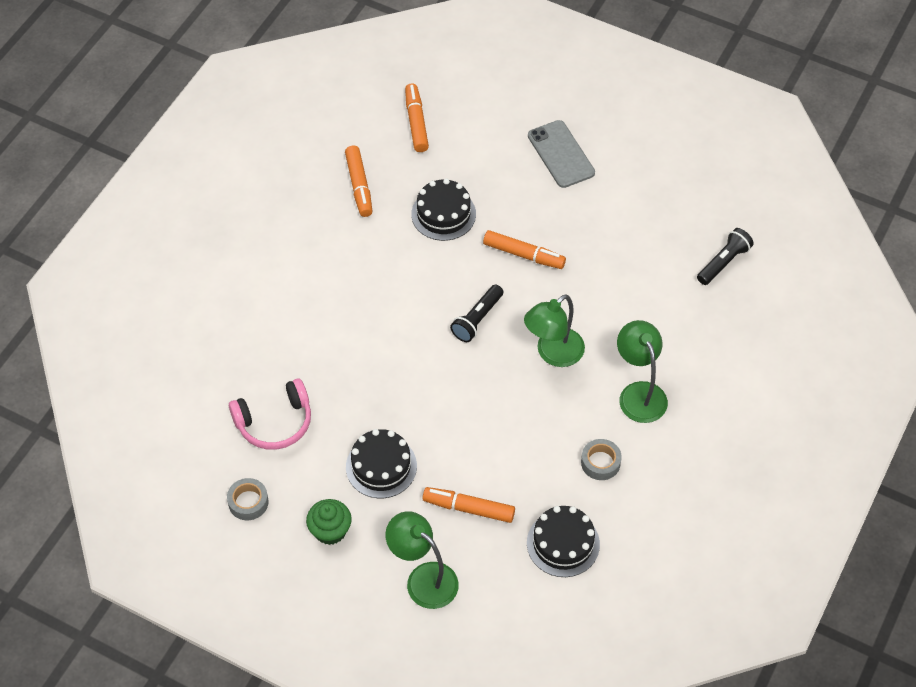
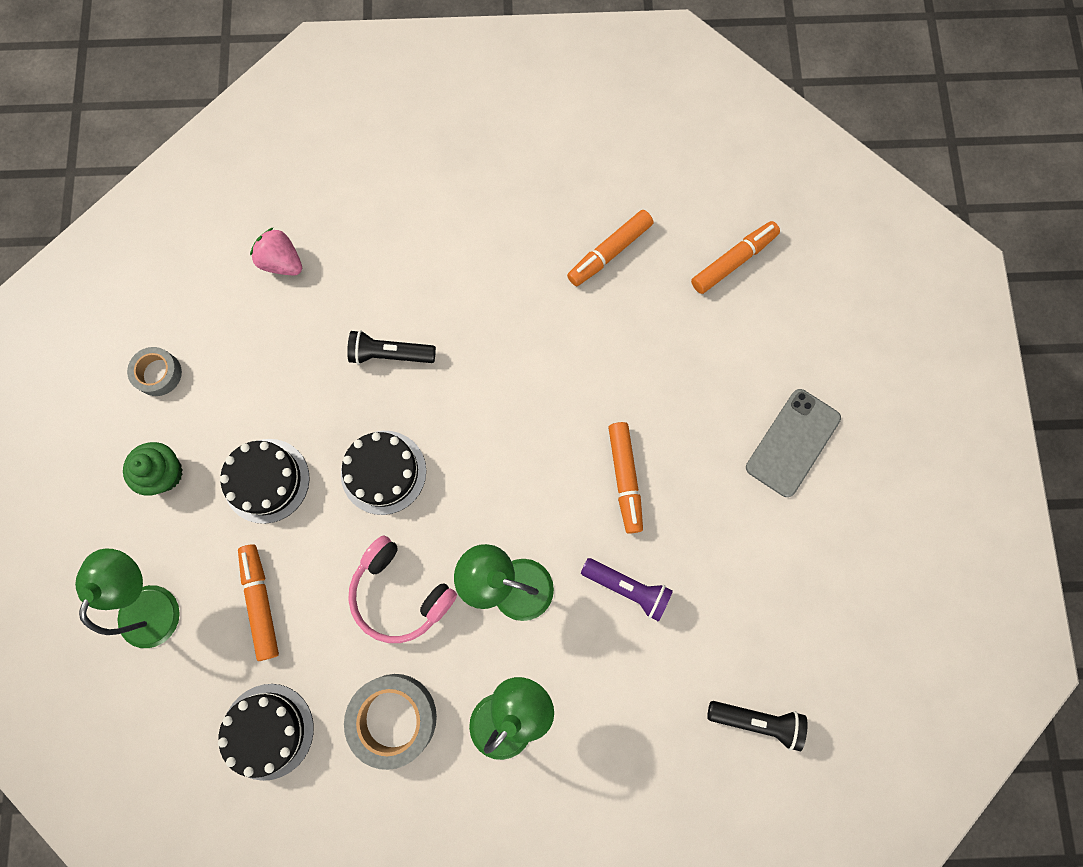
camera: 60 degrees right, 20 degrees up
pink headphones [229,378,311,450] -> pink headphones moved to [348,536,457,643]
black cake [411,178,476,241] -> black cake moved to [341,431,426,515]
black flashlight [450,285,503,342] -> black flashlight moved to [347,330,436,364]
grey tape [581,439,622,480] -> grey tape [344,674,437,770], size x1.69
none -> pink strawberry [250,227,302,275]
none -> purple flashlight [581,558,673,622]

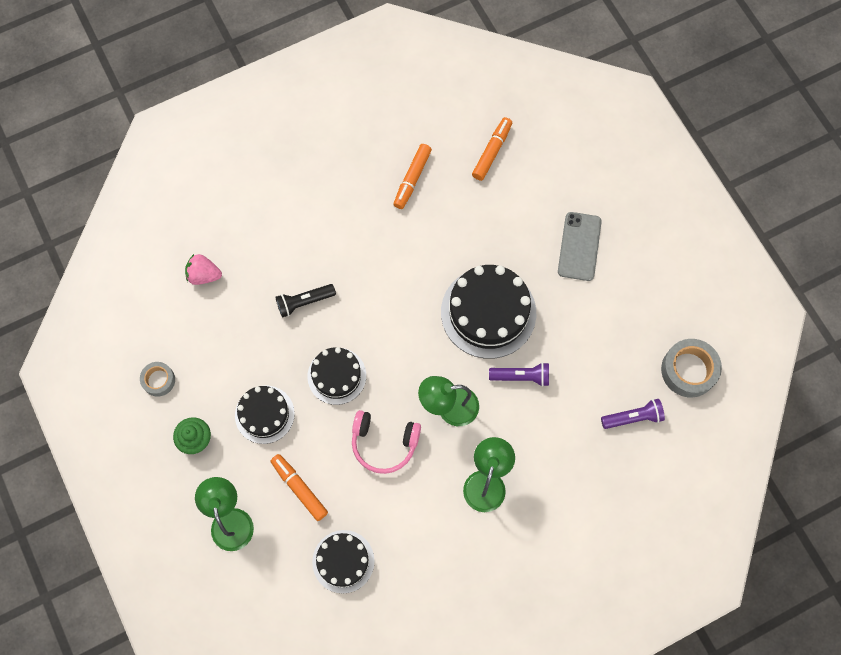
camera: 25 degrees left, 5 degrees down
grey tape [344,674,437,770] -> grey tape moved to [661,339,722,397]
orange marker [608,422,643,534] -> black cake [441,265,536,359]
black flashlight [707,701,807,751] -> purple flashlight [601,399,665,429]

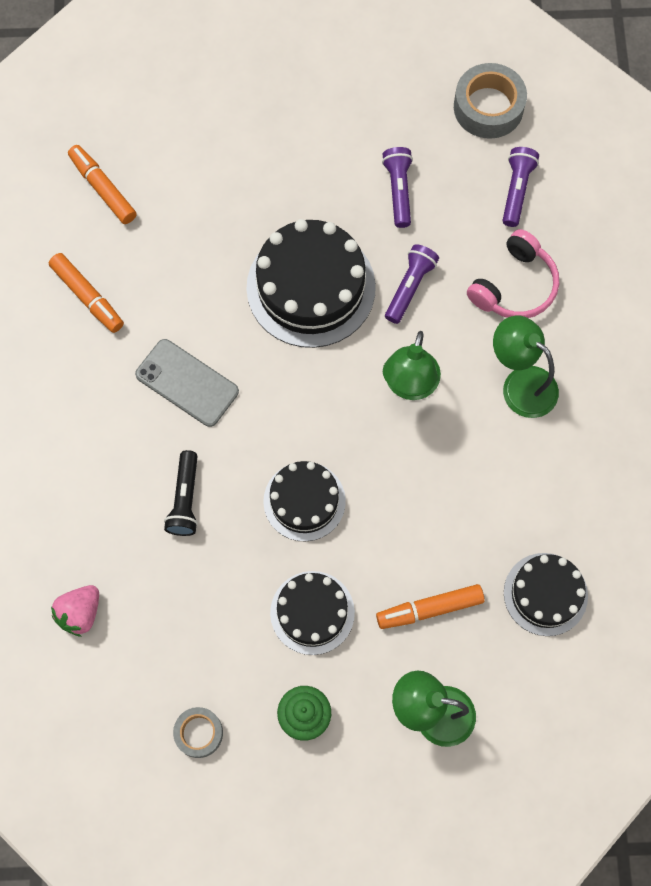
camera: 65 degrees left, 0 degrees up
pink headphones [352,410,421,474] -> pink headphones moved to [467,229,559,318]
grey phone [558,212,602,281] -> grey phone moved to [135,339,239,427]
none -> purple flashlight [382,147,413,228]

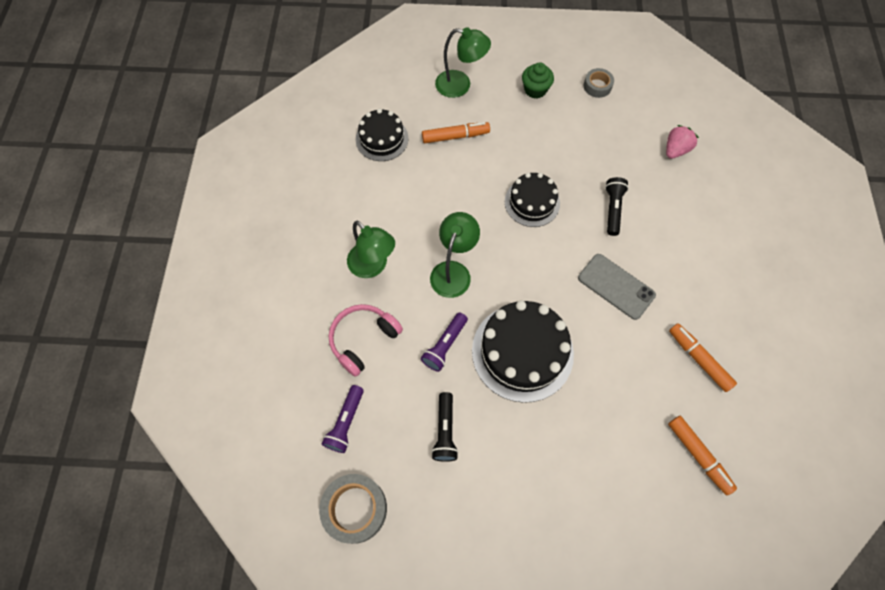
camera: 175 degrees left, 5 degrees down
black cake [270,571,355,655] -> none
purple flashlight [382,147,413,228] -> black flashlight [431,392,458,462]

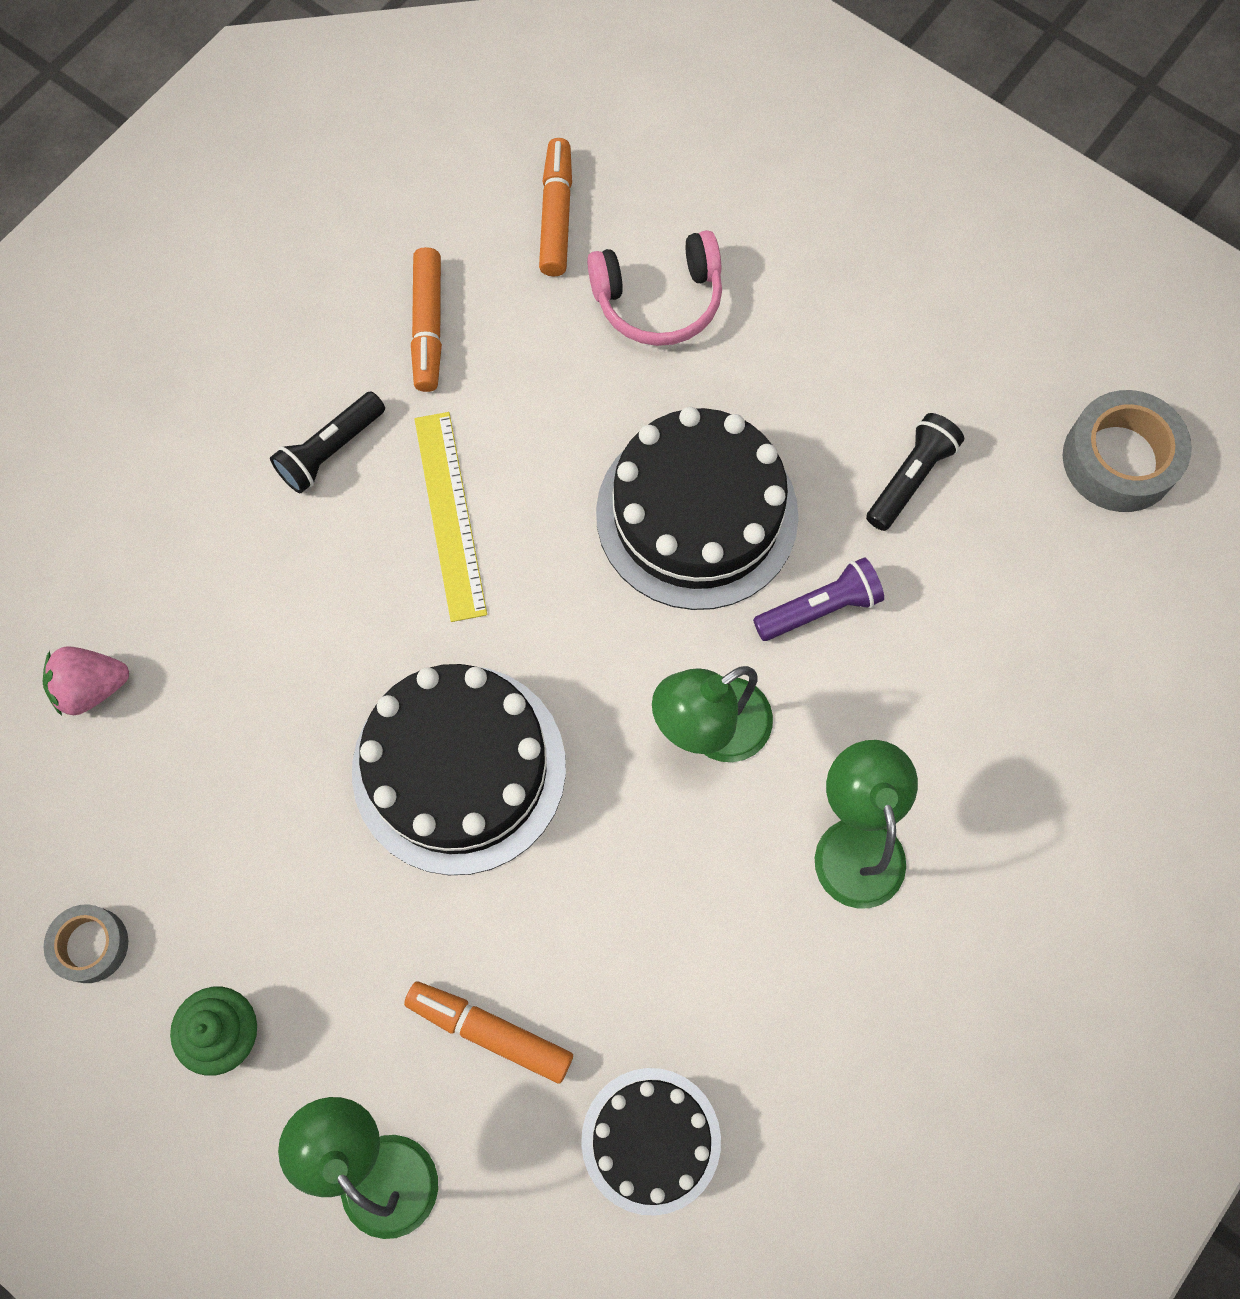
camera: 145 degrees left, 5 degrees up
purple flashlight [322,385,364,453] -> none
pink headphones [329,304,403,377] -> pink headphones moved to [587,230,722,346]
black cake [505,173,560,227] -> black cake [352,664,566,875], size x1.65
grey phone [578,254,656,320] -> yellow ruler [414,412,487,622]
black flashlight [605,177,629,236] -> black flashlight moved to [270,391,385,493]

